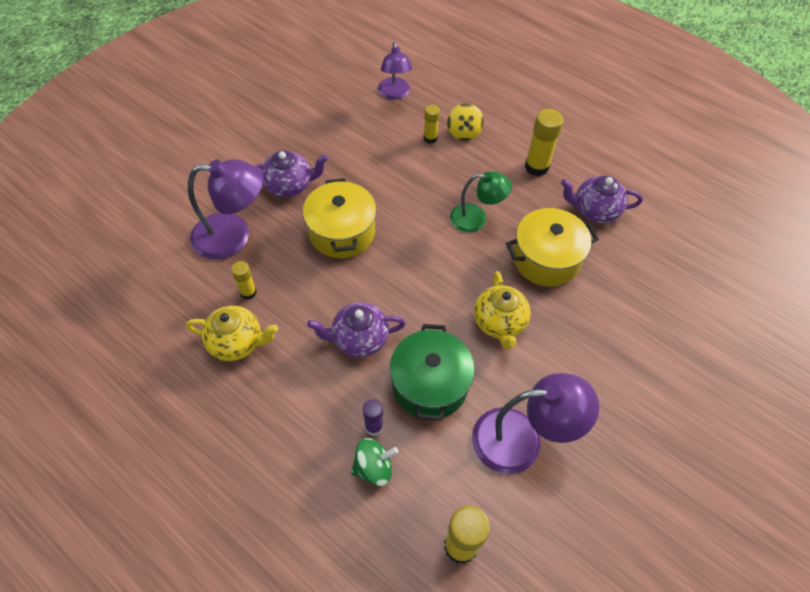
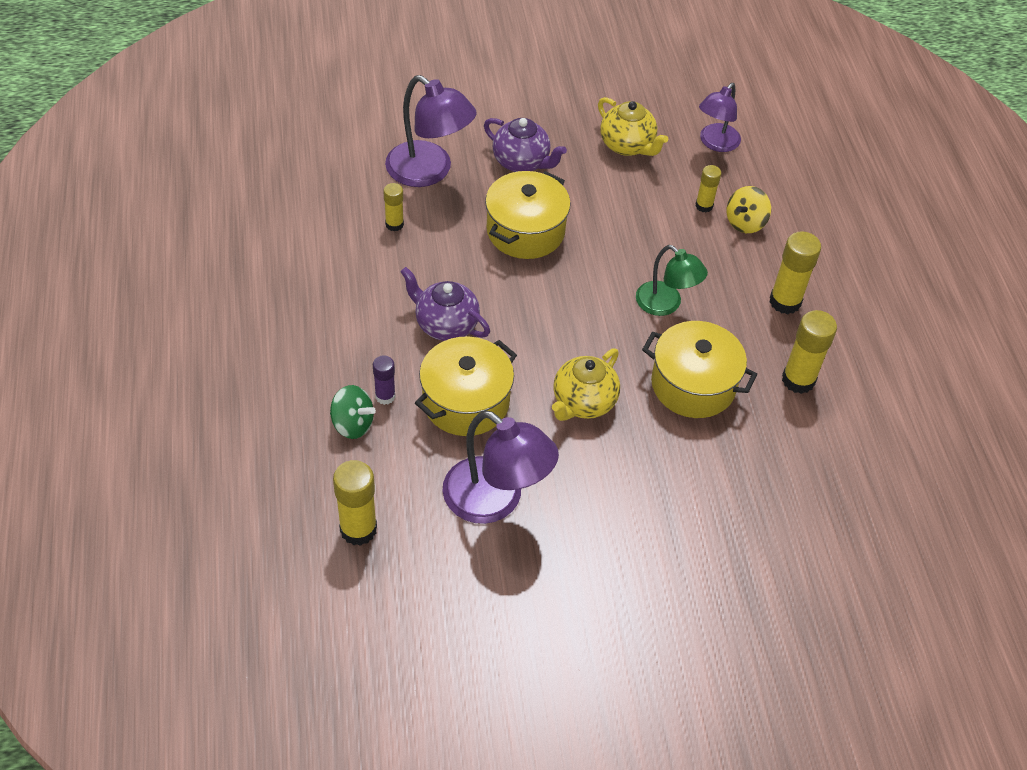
camera: 40 degrees right, 5 degrees down
yellow teapot [186,306,278,361] -> yellow teapot moved to [598,97,668,156]
green pot [390,324,475,421] -> yellow pot [415,336,517,436]
purple teapot [561,176,643,223] -> yellow glue stick [782,310,837,394]

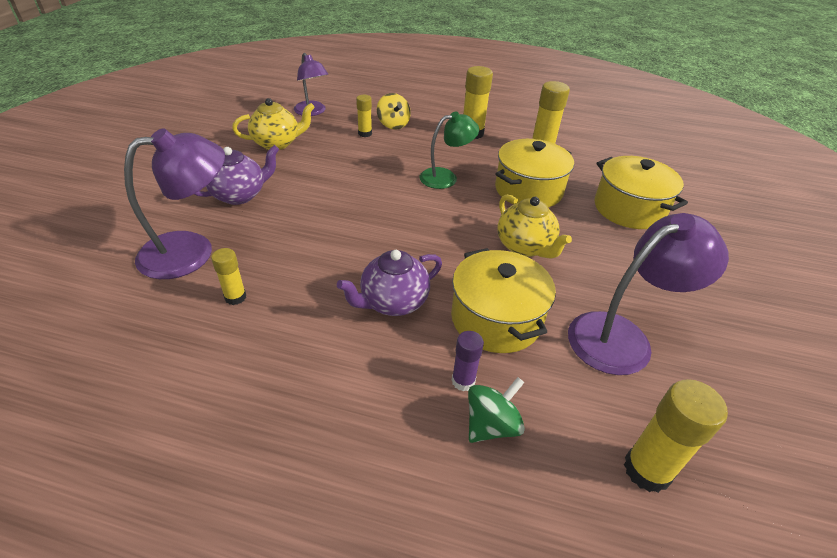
camera: 65 degrees left, 10 degrees down
yellow pot [485,171,571,259] -> yellow pot moved to [595,156,688,229]

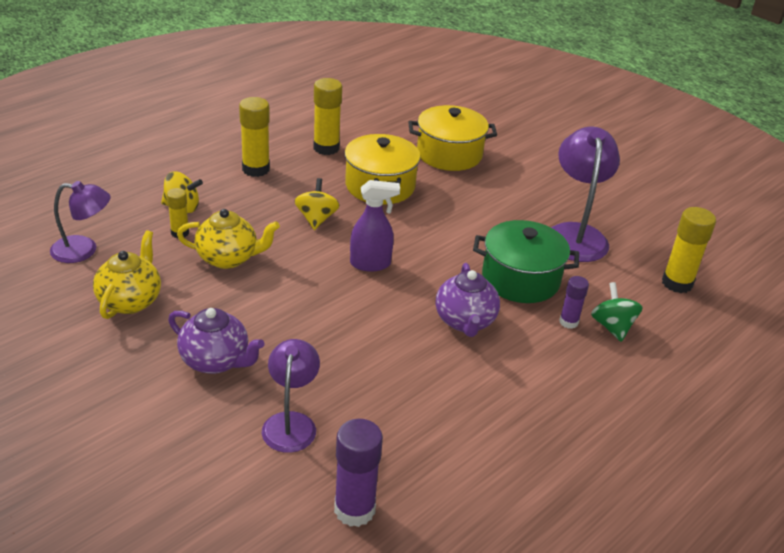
camera: 60 degrees left, 5 degrees down
purple lamp [124,128,225,279] -> purple lamp [262,339,320,453], size x0.65
purple teapot [194,145,279,205] -> purple teapot turned 120 degrees clockwise [168,308,265,374]
yellow glue stick [211,248,246,305] -> none
green lamp [420,112,479,189] -> yellow spinning top [295,178,340,230]
yellow pot [451,248,556,353] -> green pot [473,220,579,303]
yellow teapot [497,195,572,258] -> yellow teapot moved to [177,209,280,269]
none -> purple glue stick [334,419,383,527]
none -> purple spray bottle [350,180,400,272]

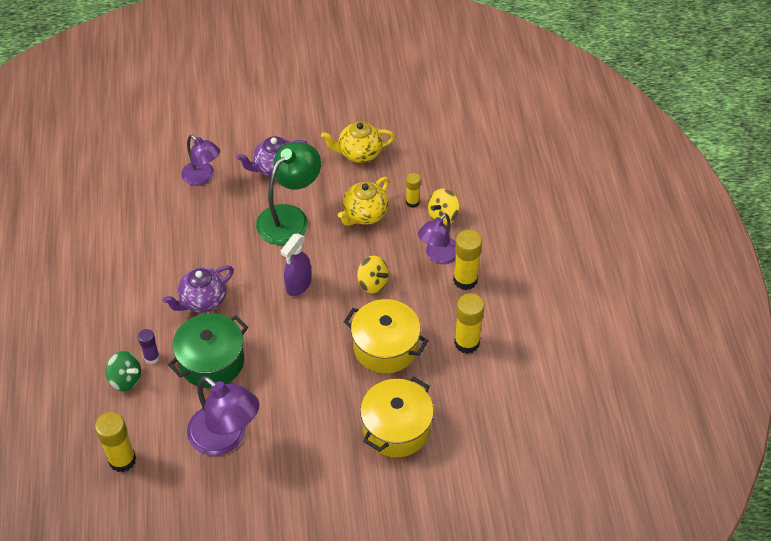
camera: 130 degrees right, 15 degrees up
purple lamp [50,181,111,263] -> purple lamp moved to [418,213,456,264]
yellow teapot [93,230,161,319] -> yellow teapot turned 120 degrees clockwise [321,122,395,163]
purple glue stick [334,419,383,527] -> none
purple teapot [436,263,500,337] -> purple teapot turned 75 degrees counterclockwise [163,265,234,313]
none -> green lamp [256,142,321,245]

